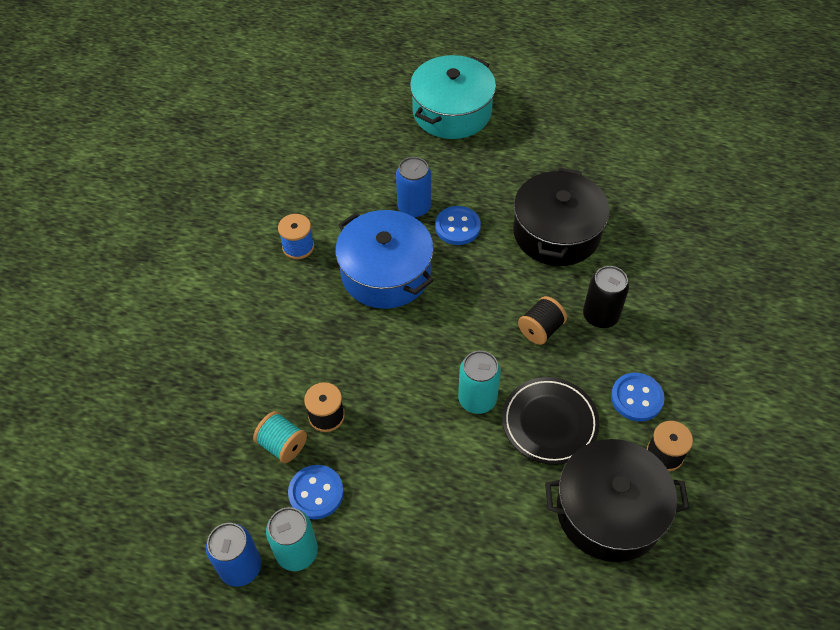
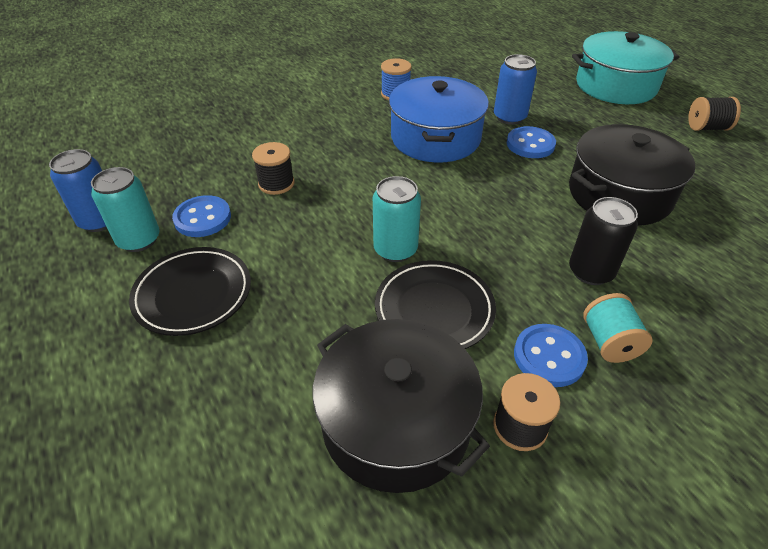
camera: 45 degrees right, 10 degrees down
turquoise spool [253,411,307,463] -> turquoise spool moved to [583,293,653,363]
black spool [518,296,567,345] -> black spool moved to [688,97,741,131]
none -> black plate [129,247,251,336]

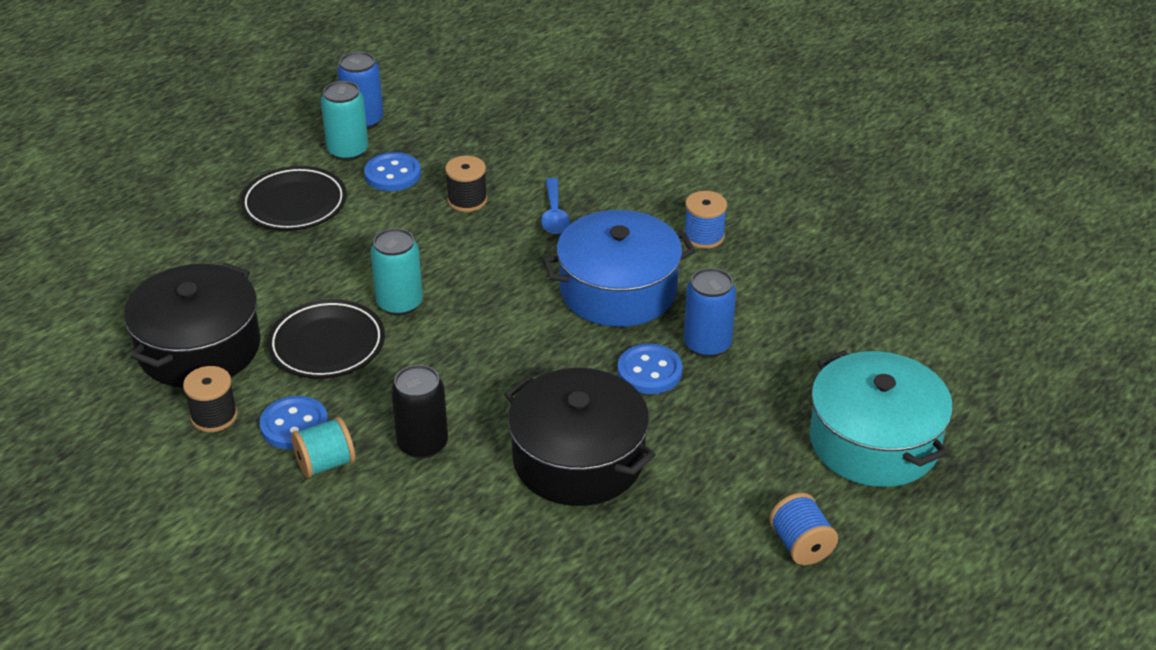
camera: 70 degrees right, 5 degrees down
black spool [688,97,741,131] -> blue spool [769,493,838,565]
none -> blue spoon [541,178,570,234]

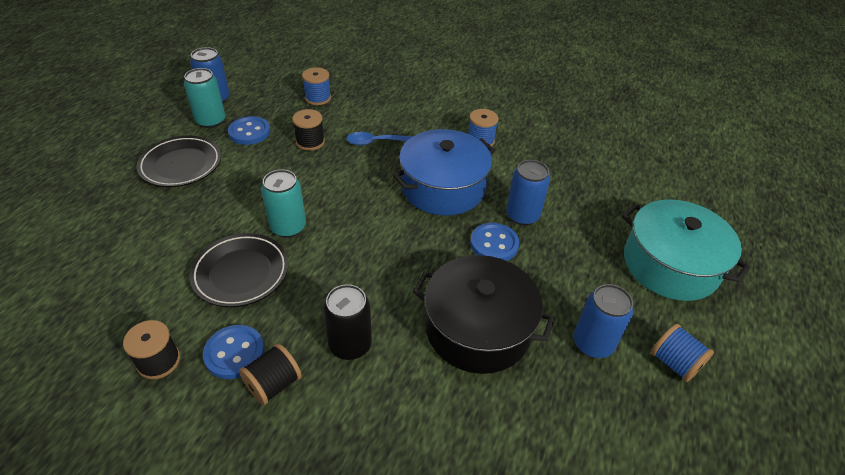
camera: 20 degrees left, 5 degrees up
black pot [124,263,261,388] -> none
turquoise spool [291,417,355,478] -> black spool [239,343,302,405]
blue spoon [541,178,570,234] -> blue spoon turned 105 degrees clockwise [346,132,413,145]
none -> blue spool [302,67,331,105]
none -> blue can [574,284,634,358]

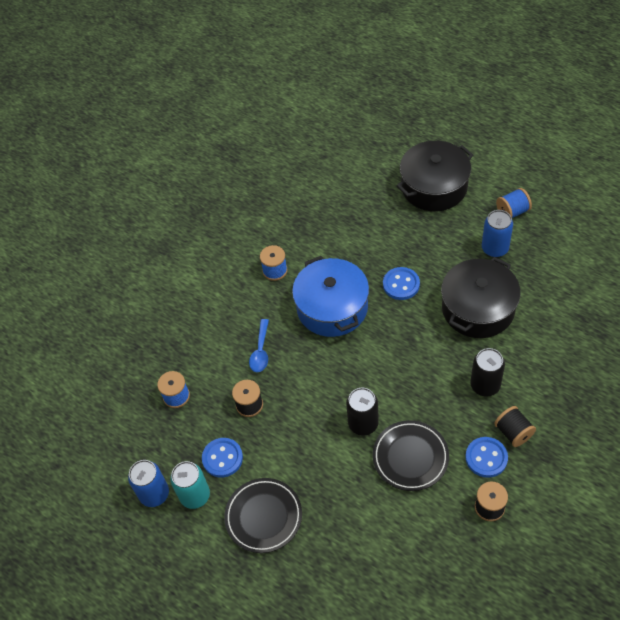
camera: 70 degrees left, 10 degrees up
turquoise can [261,169,306,238] -> black can [346,388,379,436]
blue can [506,160,550,225] -> none
turquoise pot [622,199,750,301] -> black pot [397,141,473,211]

